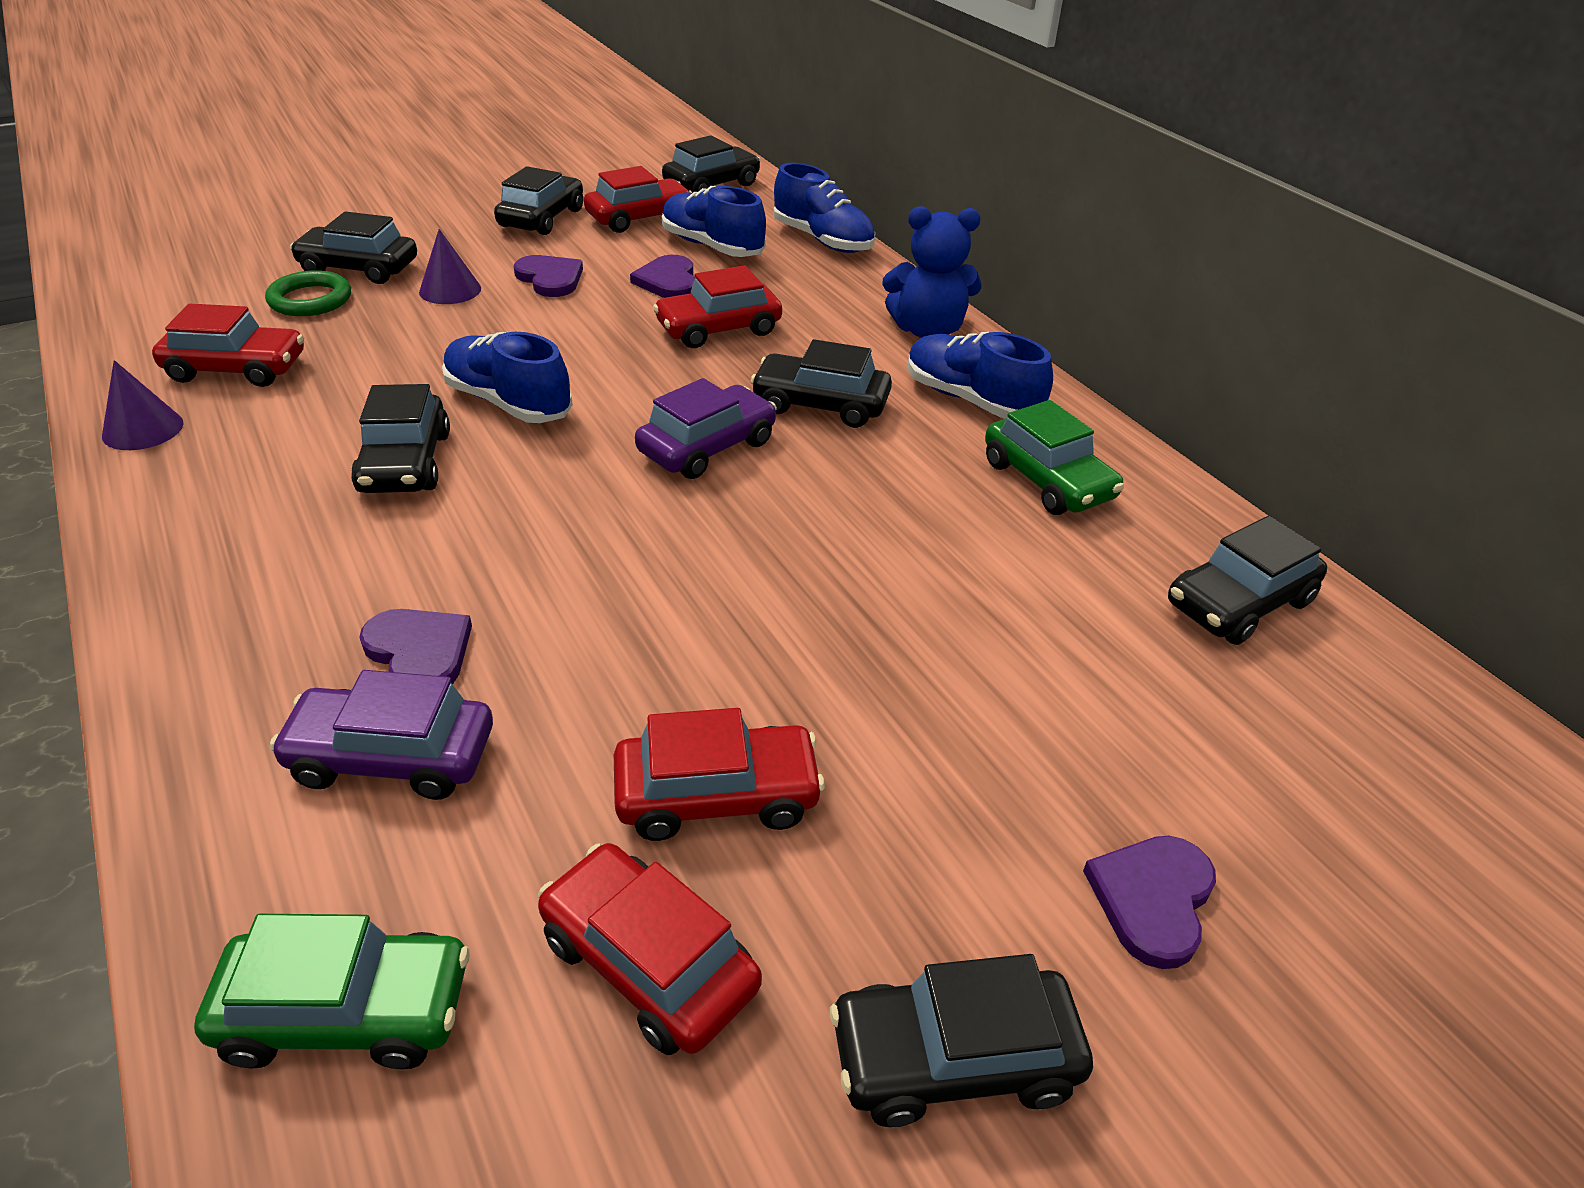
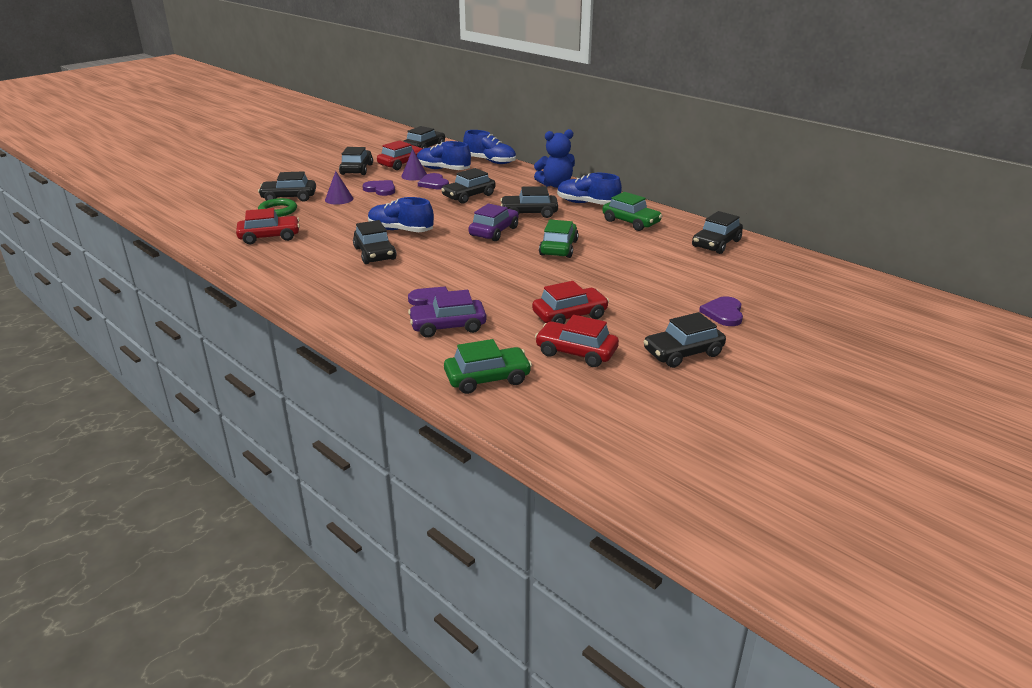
camera: 15 degrees left, 10 degrees down
purple cone [102,360,184,450] -> purple cone moved to [401,149,427,181]
red car [653,265,782,348] -> black car [441,168,495,204]
none -> green car [539,220,579,258]

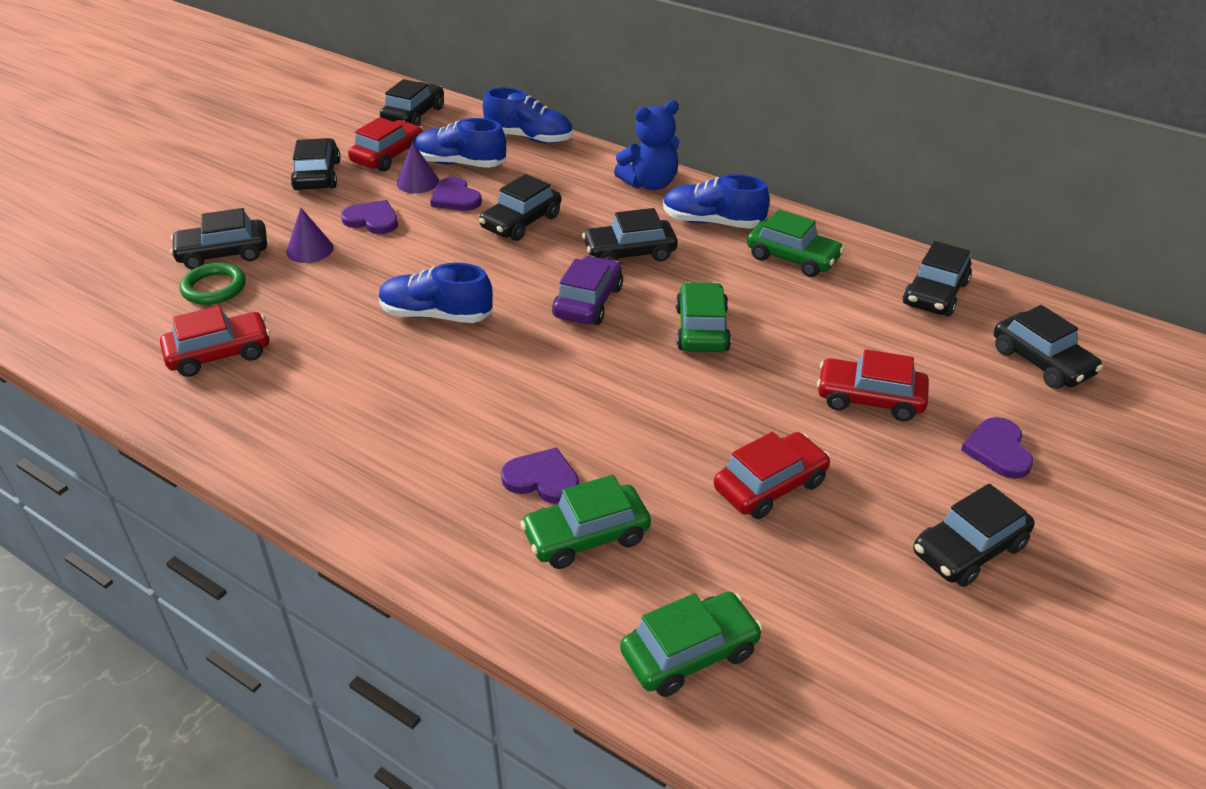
camera: 10 degrees left, 10 degrees up
black car [353,220,397,264] -> black car moved to [994,305,1103,389]
purple car [408,290,487,338] -> green car [520,475,651,569]
red car [535,315,619,367] -> red car moved to [817,349,929,421]

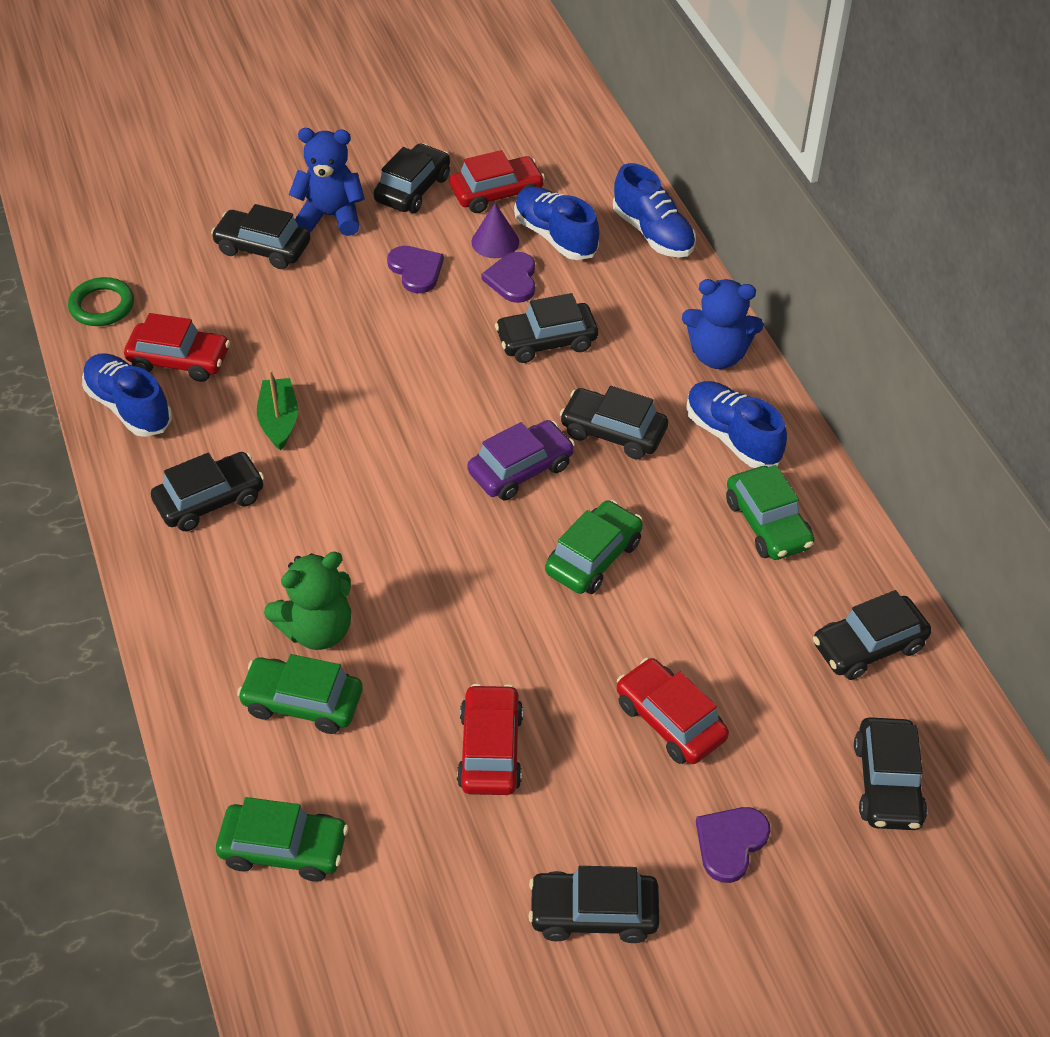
camera: 35 degrees right, 10 degrees up
green ring [180,262,246,305] -> green ring moved to [68,277,134,326]
purple cone [286,208,334,263] -> none
blue shoe [379,263,493,323] -> blue shoe moved to [82,353,172,437]
black car [380,79,444,126] -> black car moved to [151,452,264,531]
purple heart [501,447,579,504] -> green teddy bear [264,552,351,650]
red car [714,432,831,519] -> red car turned 90 degrees counterclockwise [457,684,523,795]
none -> green boat [257,370,298,451]
none -> blue teddy bear [289,128,365,236]

